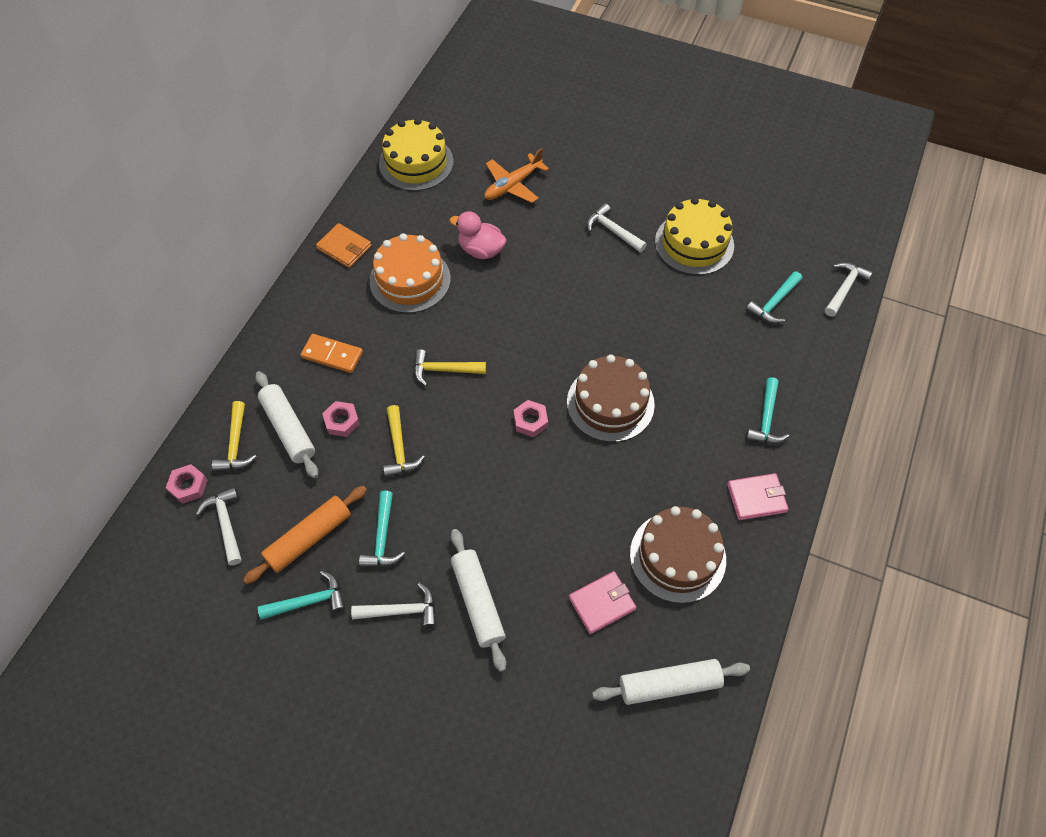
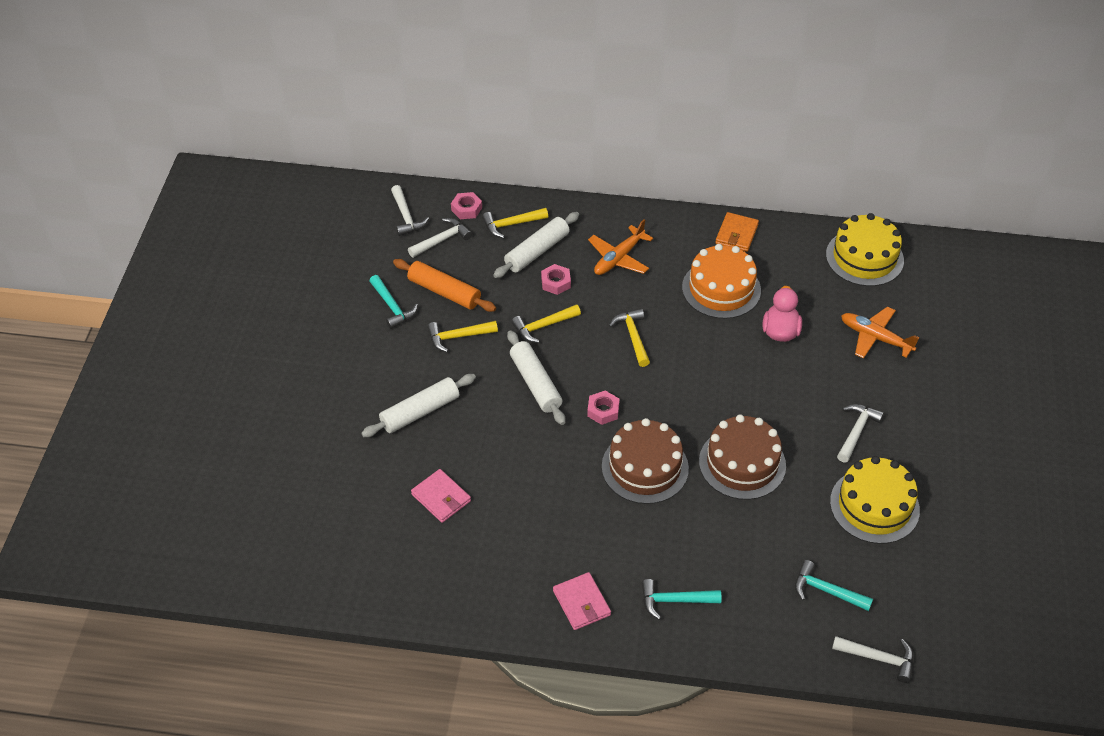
camera: 75 degrees right, 10 degrees down
orange domino [301,334,363,373] -> orange plane [588,219,653,275]
white hammer [351,582,436,628] -> white hammer moved to [391,185,429,236]
turquoise hammer [359,491,405,568] -> yellow hammer [427,321,498,352]
white rolling pin [592,659,750,705] -> white rolling pin moved to [507,330,565,425]
brown cake [630,506,726,603] -> brown cake moved to [699,414,786,500]

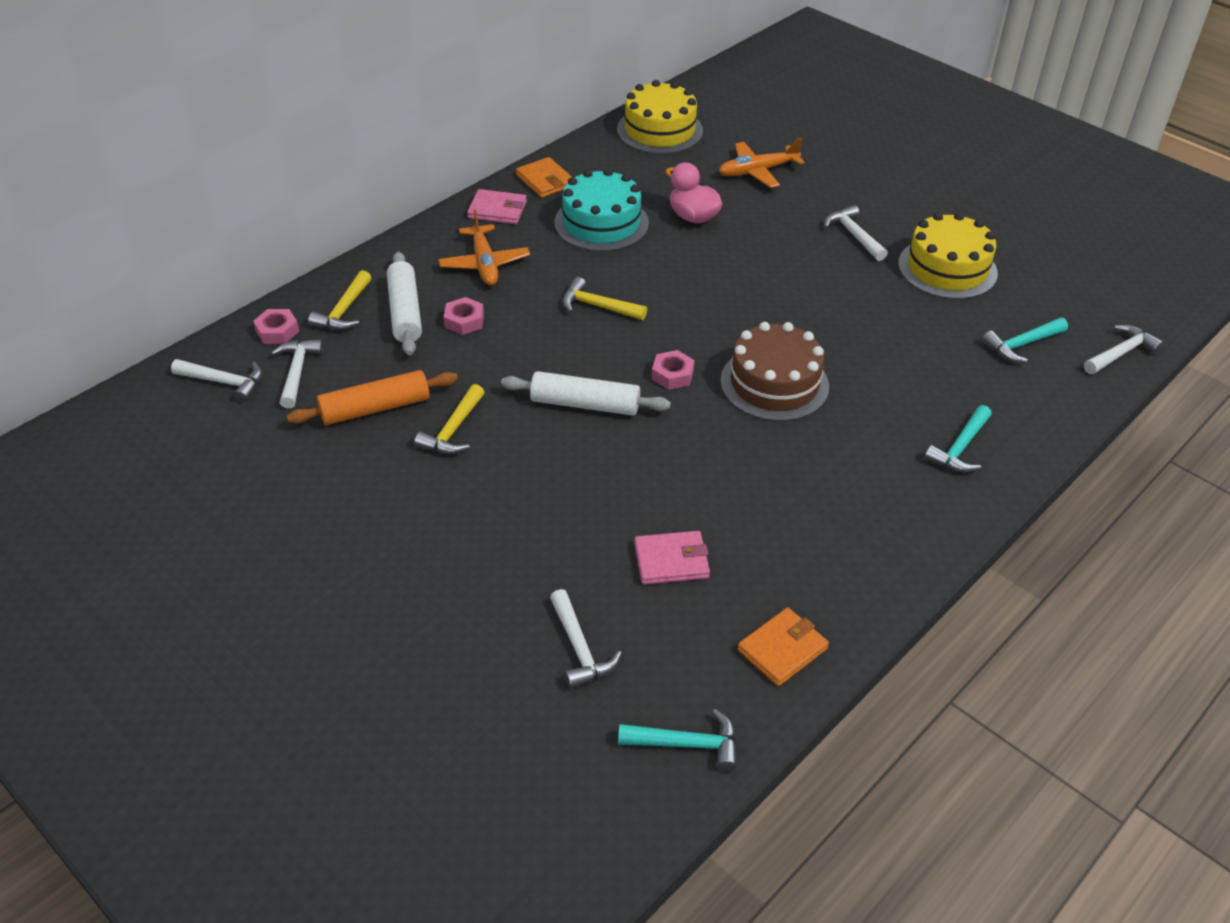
camera: 55 degrees left, 5 degrees down
white rolling pin [361,374,476,437] -> none
turquoise hammer [369,275,418,329] -> turquoise hammer moved to [618,709,737,771]
yellow hammer [511,304,581,343] -> none
pink wallet [553,572,611,630] -> pink wallet moved to [467,189,527,224]
orange cake [682,244,761,319] -> turquoise cake [554,168,649,252]
brown cake [699,414,786,500] -> none
none -> white hammer [550,589,622,689]
none -> orange wallet [738,607,829,686]

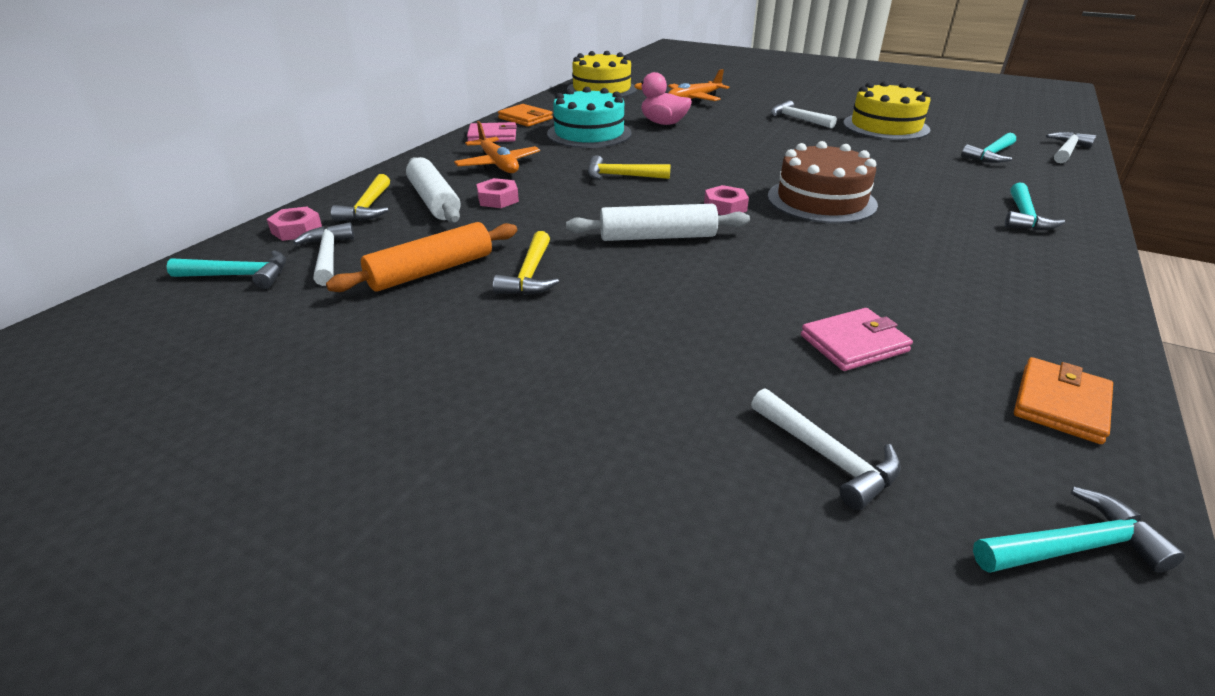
camera: 15 degrees left, 10 degrees down
white hammer [171,359,262,403] -> turquoise hammer [166,250,286,289]

